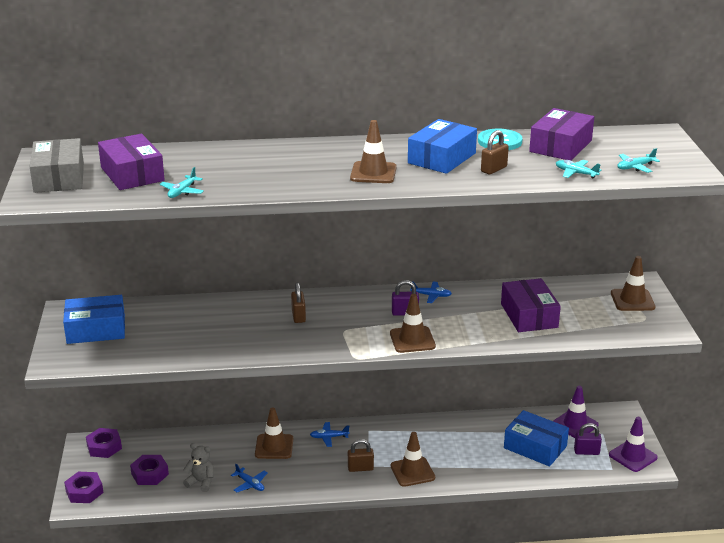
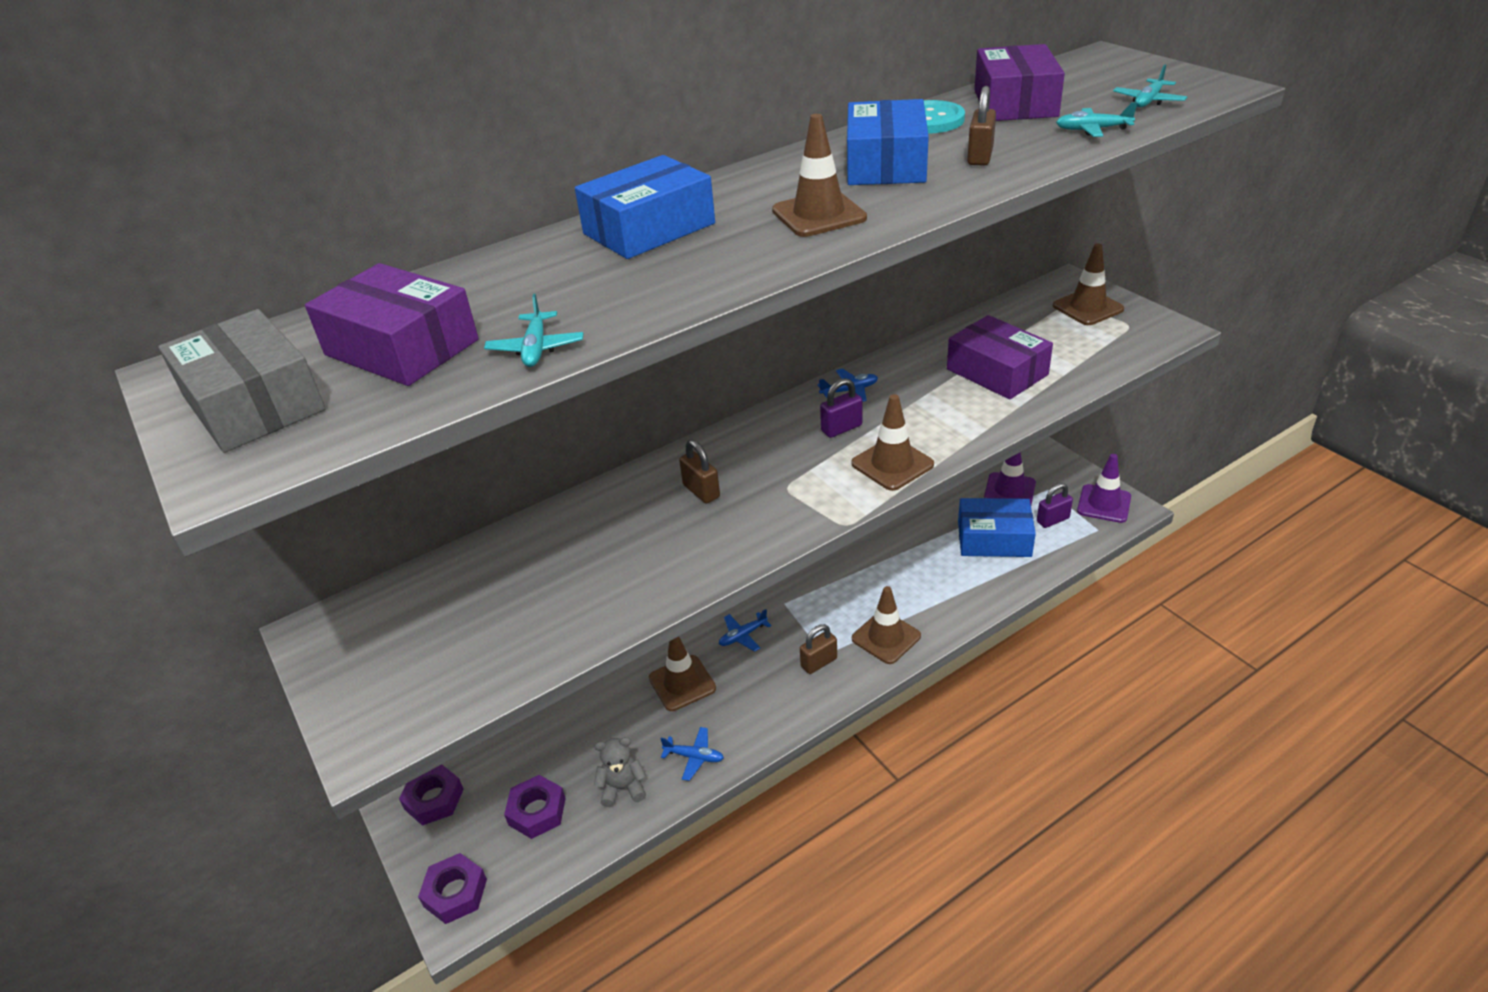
camera: 25 degrees left, 10 degrees up
blue box [63,295,125,344] -> blue box moved to [575,155,715,259]

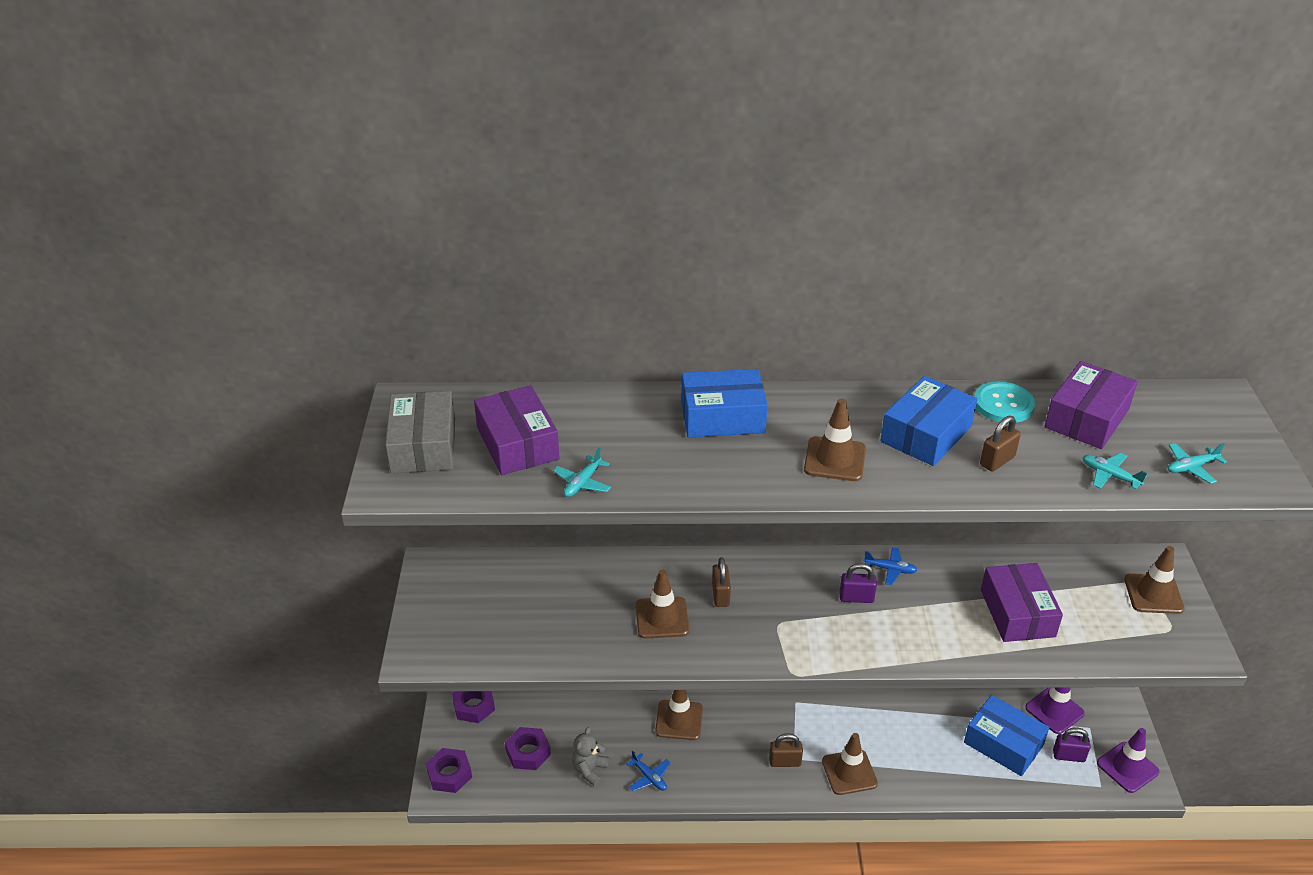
camera: 30 degrees right, 0 degrees up
grey teddy bear [594,737,646,807] -> grey teddy bear turned 90 degrees counterclockwise [572,727,610,786]
blue plane [719,609,772,652] -> none
brown traffic cone [851,394,934,491] -> brown traffic cone moved to [636,570,689,639]

